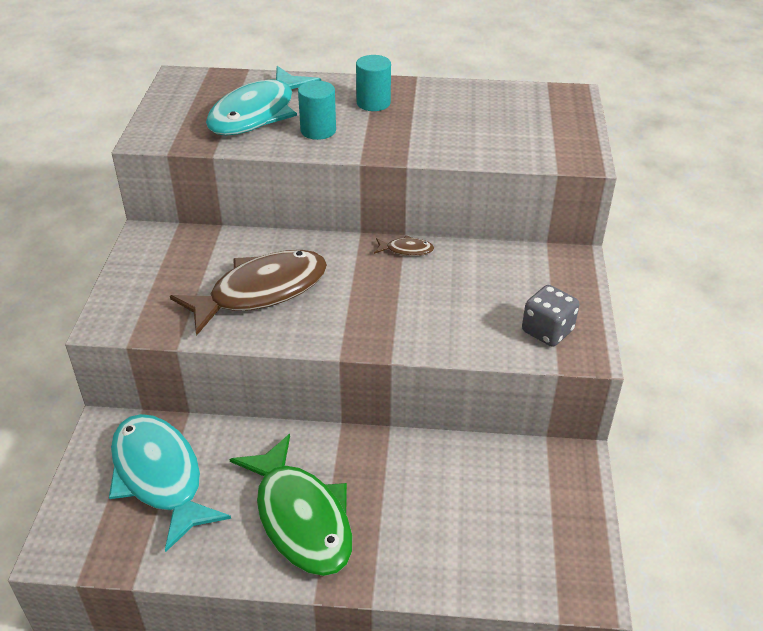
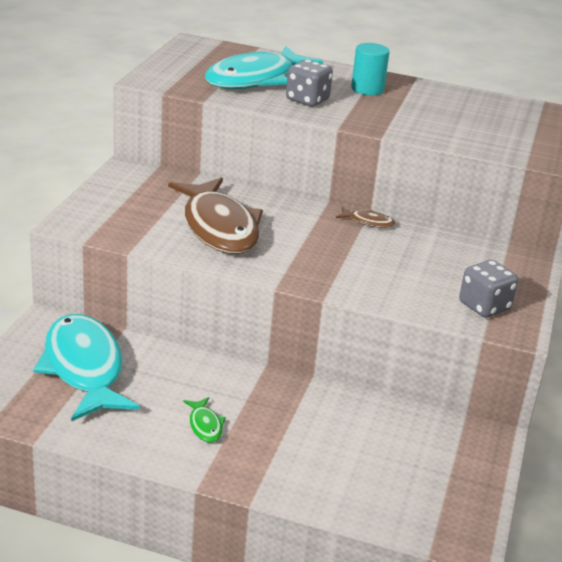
camera: 10 degrees right, 10 degrees down
brown fish [170,250,327,336] -> brown fish turned 90 degrees clockwise [168,178,263,254]
green fish [230,434,352,576] -> green fish [183,397,226,443], size x0.40
turquoise cylinder [298,81,336,140] -> grey dice [286,60,333,107]

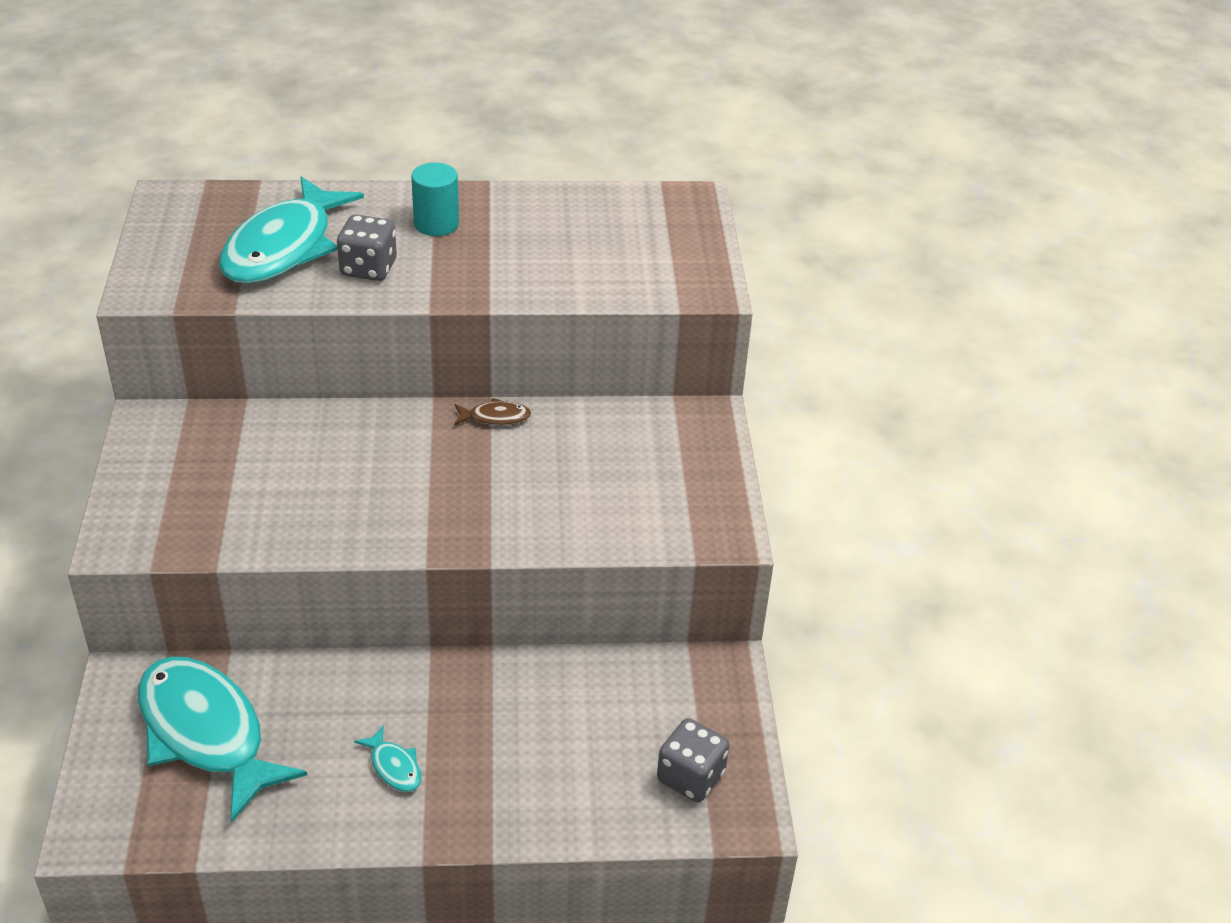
camera: 20 degrees left, 10 degrees up
brown fish [168,178,263,254] -> none
green fish [183,397,226,443] -> turquoise fish [354,726,421,792]
grey dice [459,260,518,318] -> grey dice moved to [657,718,729,802]

